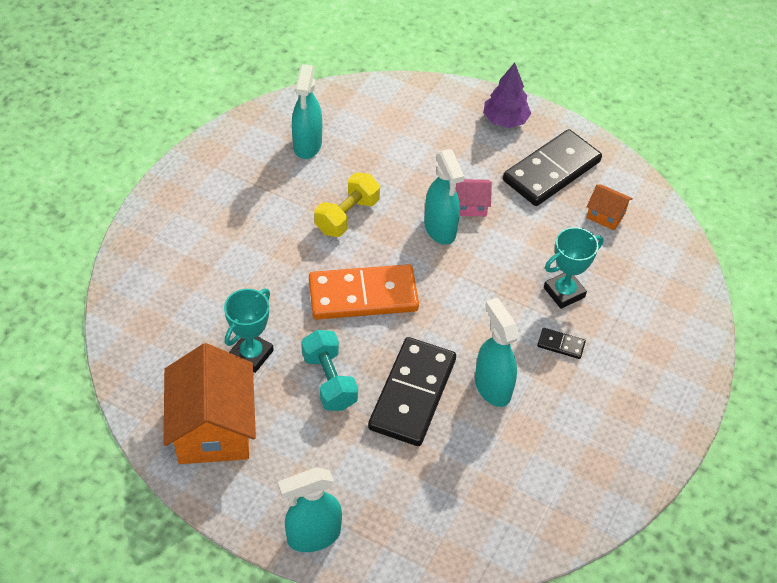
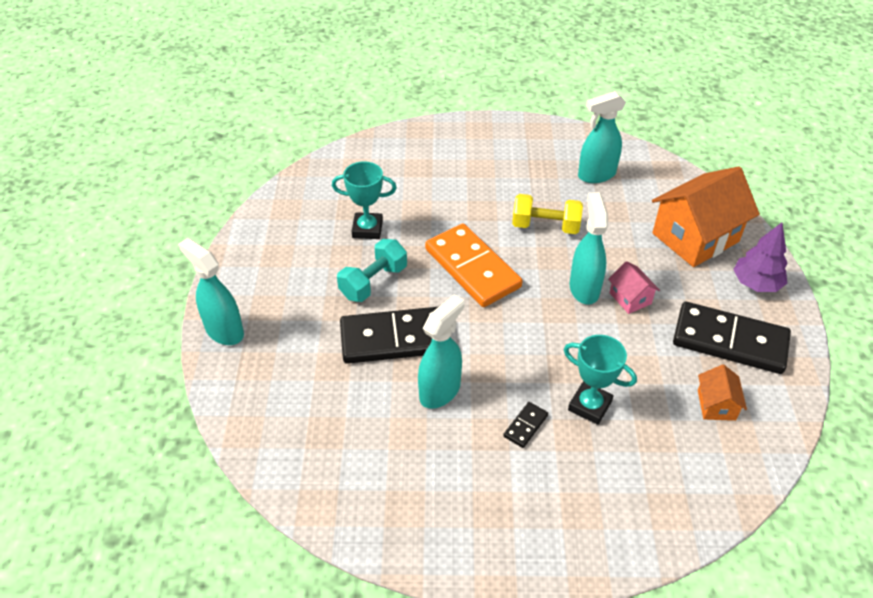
camera: 65 degrees right, 5 degrees down
orange house [164,343,256,464] -> orange house moved to [652,166,760,267]
turquoise spray bottle [424,149,464,245] -> turquoise spray bottle turned 135 degrees clockwise [570,192,608,305]
black domino [537,328,586,359] -> black domino turned 45 degrees clockwise [503,402,548,448]

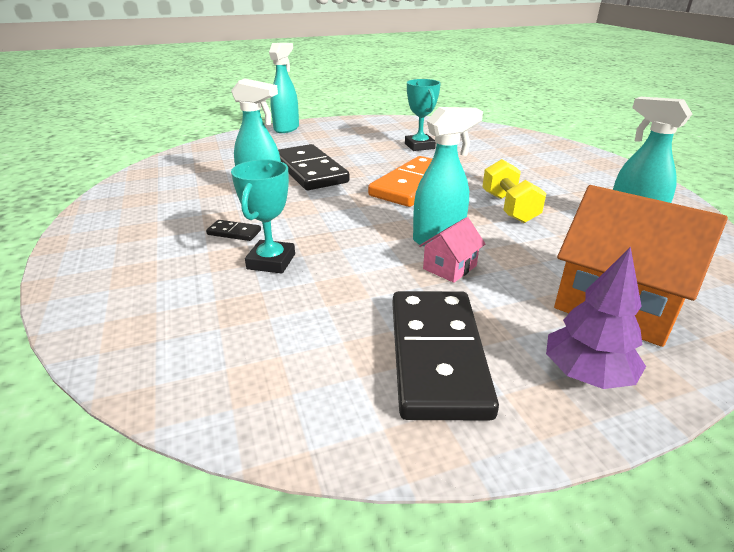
camera: 70 degrees right, 15 degrees down
turquoise dumbbell [337,239,407,302] -> none
orange house [698,364,747,421] -> none

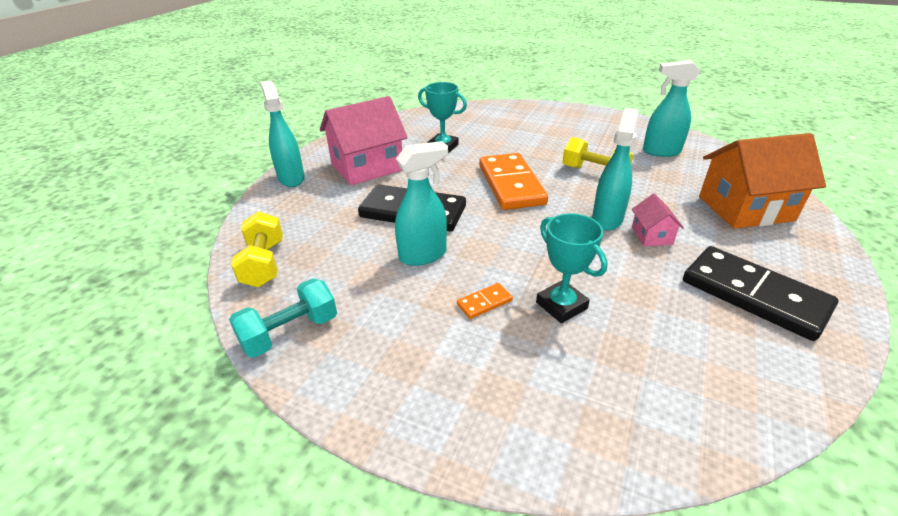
camera: 45 degrees left, 5 degrees up
black domino [206,220,261,241] -> orange domino [457,283,513,319]
purple tree [546,247,646,389] -> none
none -> turquoise dumbbell [229,278,337,358]
none -> yellow dumbbell [231,211,283,287]
none -> pink house [320,96,408,185]

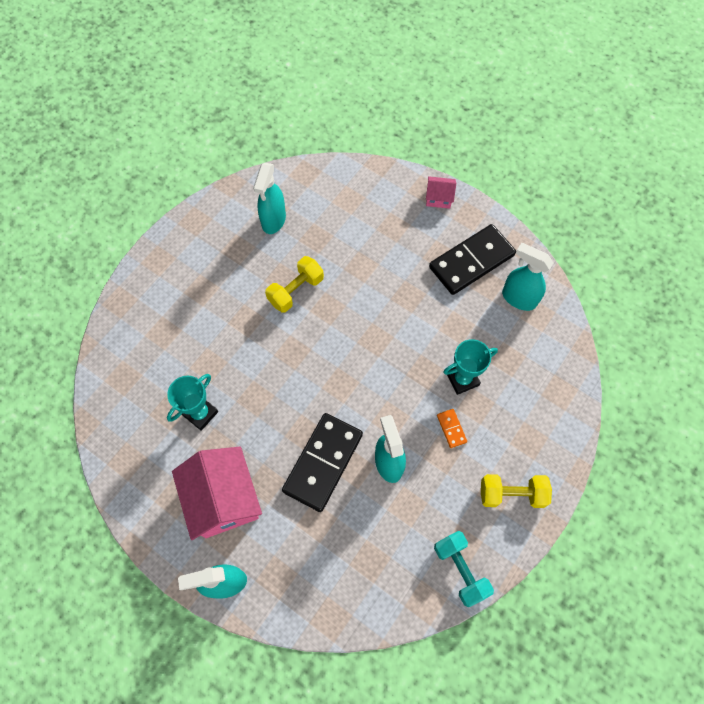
camera: 80 degrees left, 30 degrees up
yellow dumbbell [231,211,283,287] -> yellow dumbbell moved to [481,474,552,508]
orange domino [479,153,548,210] -> none
turquoise spray bottle [592,108,639,231] -> turquoise spray bottle moved to [502,243,553,311]
pink house [632,193,684,246] -> pink house moved to [426,176,456,209]
orange house [699,133,826,229] -> none

